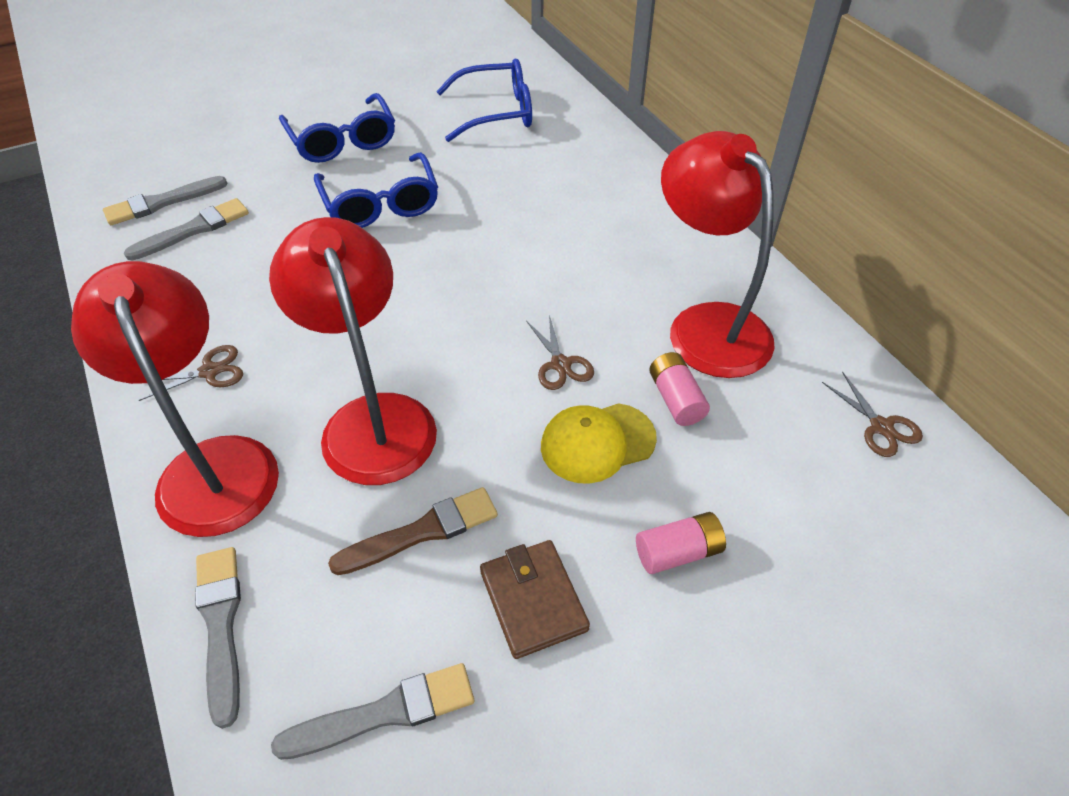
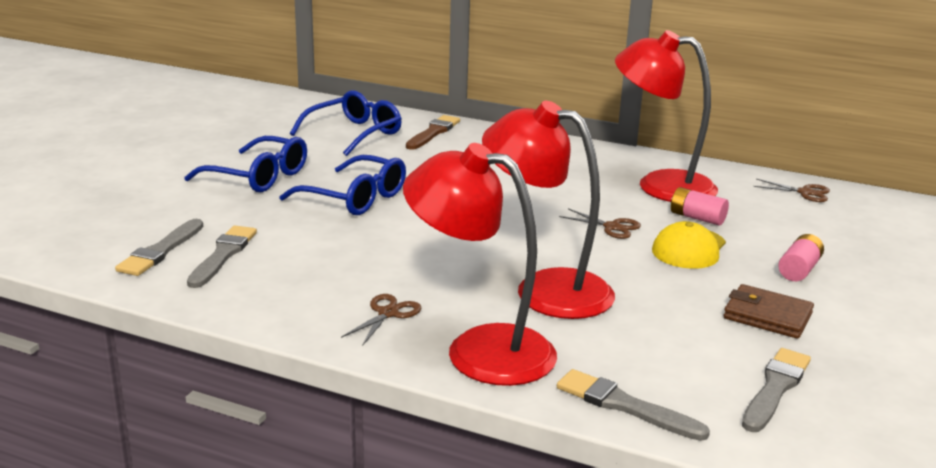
camera: 40 degrees left, 25 degrees down
brown brush [328,487,498,575] -> brown brush moved to [406,115,460,150]

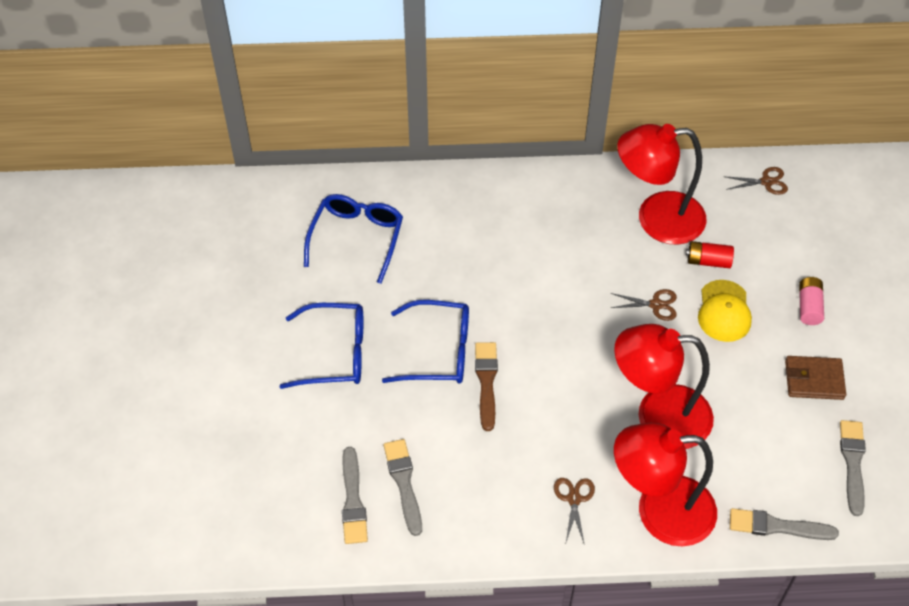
camera: 25 degrees left, 30 degrees up
brown brush [406,115,460,150] -> brown brush moved to [475,342,498,431]
pink battery [671,187,729,226] -> red battery [686,241,734,268]

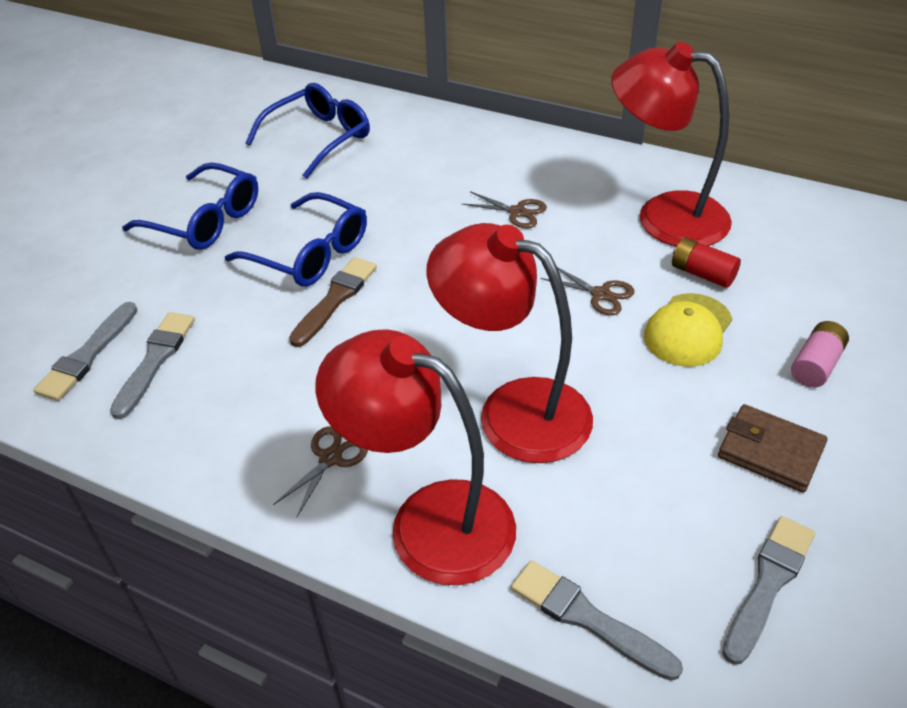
camera: 30 degrees right, 10 degrees down
brown scissors [723,167,788,195] -> brown scissors moved to [462,191,547,228]

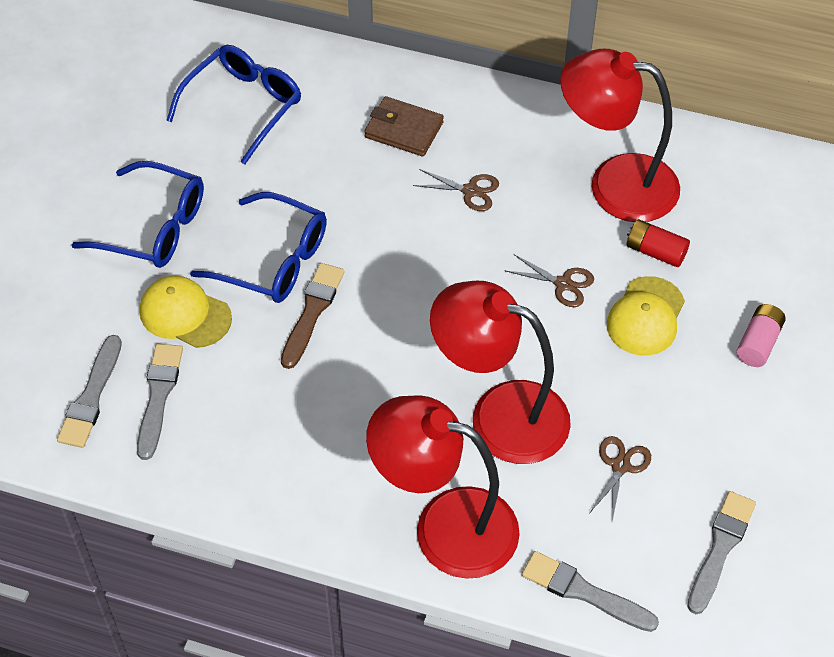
camera: 10 degrees left, 10 degrees up
brown scissors [273,426,368,517] -> brown scissors moved to [590,436,651,521]
brown wallet [718,404,828,493] -> brown wallet moved to [364,96,444,157]
none -> yellow cap [140,276,232,348]

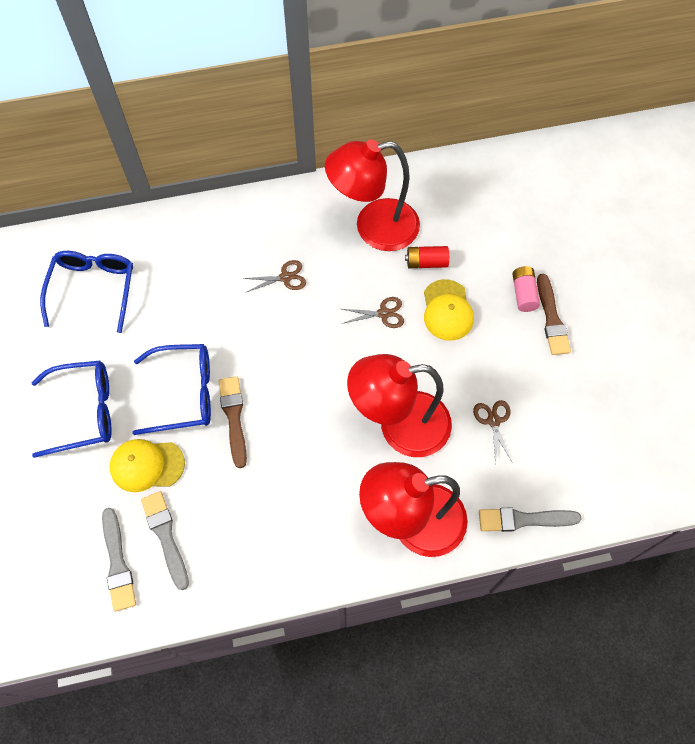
camera: 30 degrees left, 10 degrees up
brown wallet [364,96,444,157] -> none
grey brush [687,491,756,614] -> none
none -> brown brush [537,274,571,355]

